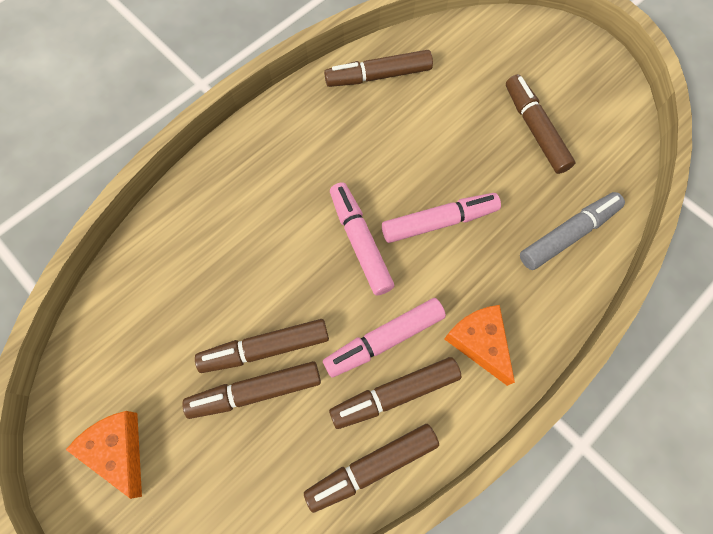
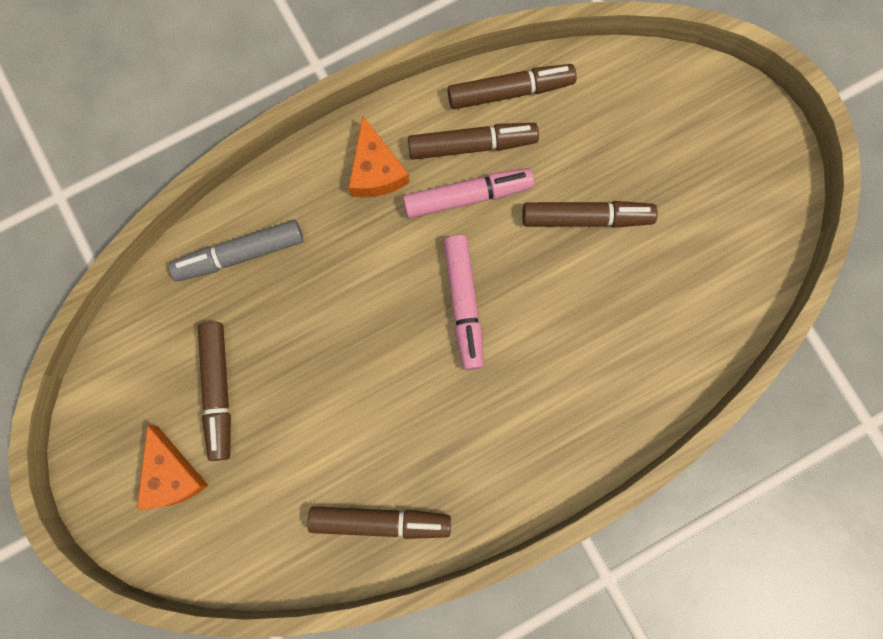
camera: 165 degrees left, 10 degrees up
orange cheese [66,411,142,499] -> orange cheese moved to [137,425,209,509]
brown marker [182,361,321,419] -> none
pink marker [382,193,501,243] -> none

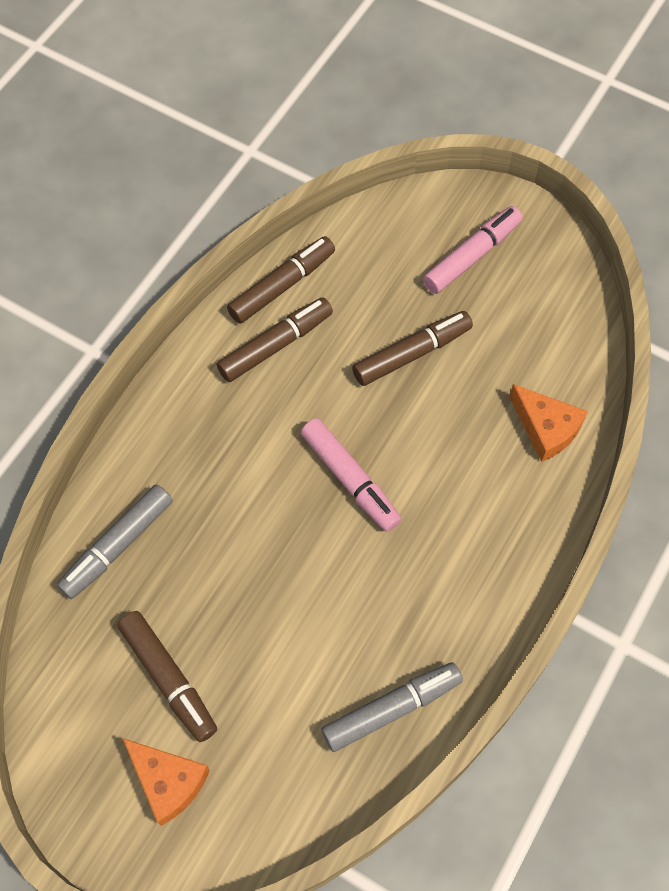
camera: 30 degrees left, 15 degrees down
brown marker [307,507,451,539] -> grey marker [321,662,463,752]
orange cheese [348,116,409,197] -> orange cheese moved to [509,384,588,462]
pink marker [403,168,535,218] -> pink marker moved to [423,206,522,294]

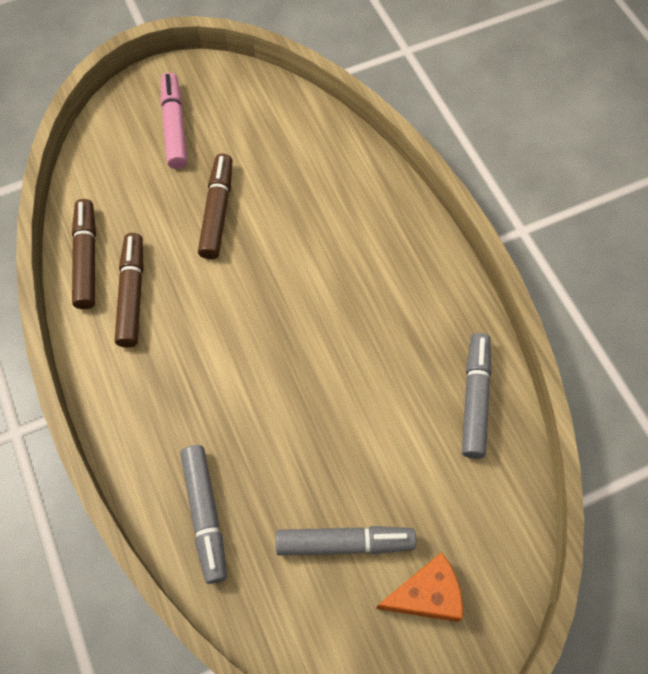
camera: 55 degrees left, 0 degrees up
brown marker [117,611,217,742] -> grey marker [276,526,416,555]
pink marker [301,418,401,532] -> none
orange cheese [509,384,588,462] -> none

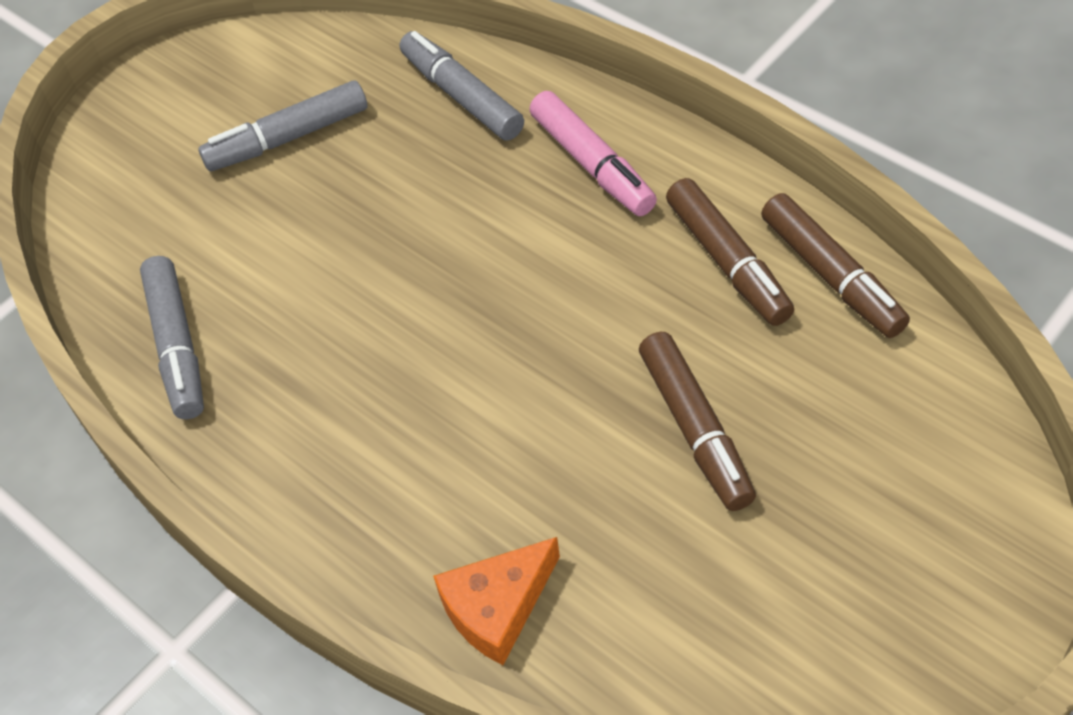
camera: 160 degrees right, 10 degrees down
pink marker [161,72,187,169] -> pink marker moved to [529,91,657,216]
orange cheese [376,552,463,622] -> orange cheese moved to [433,537,560,665]

